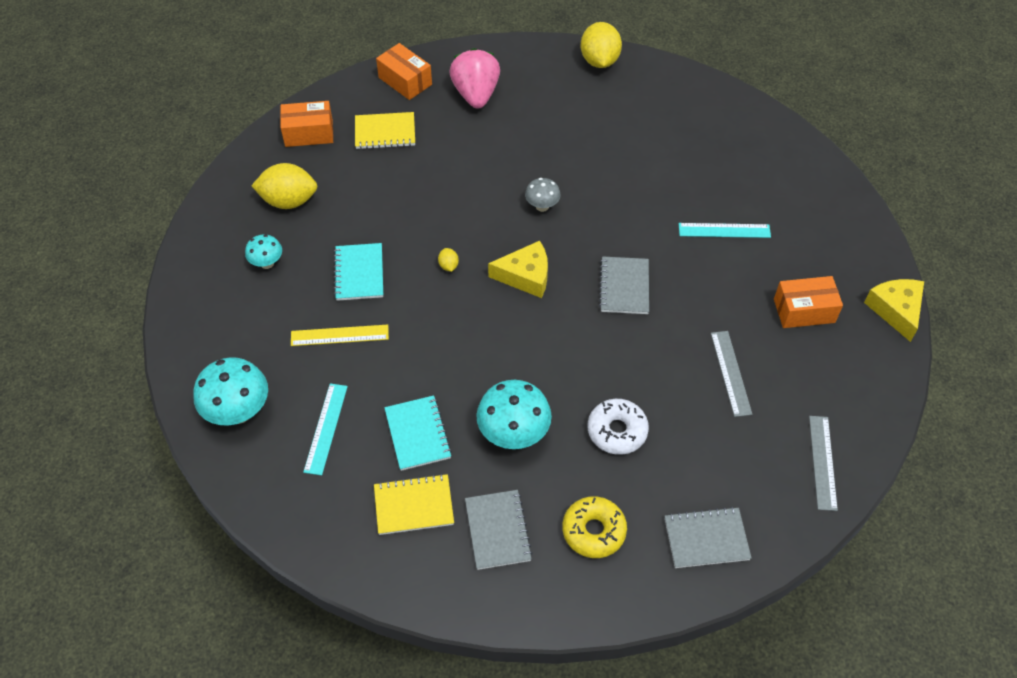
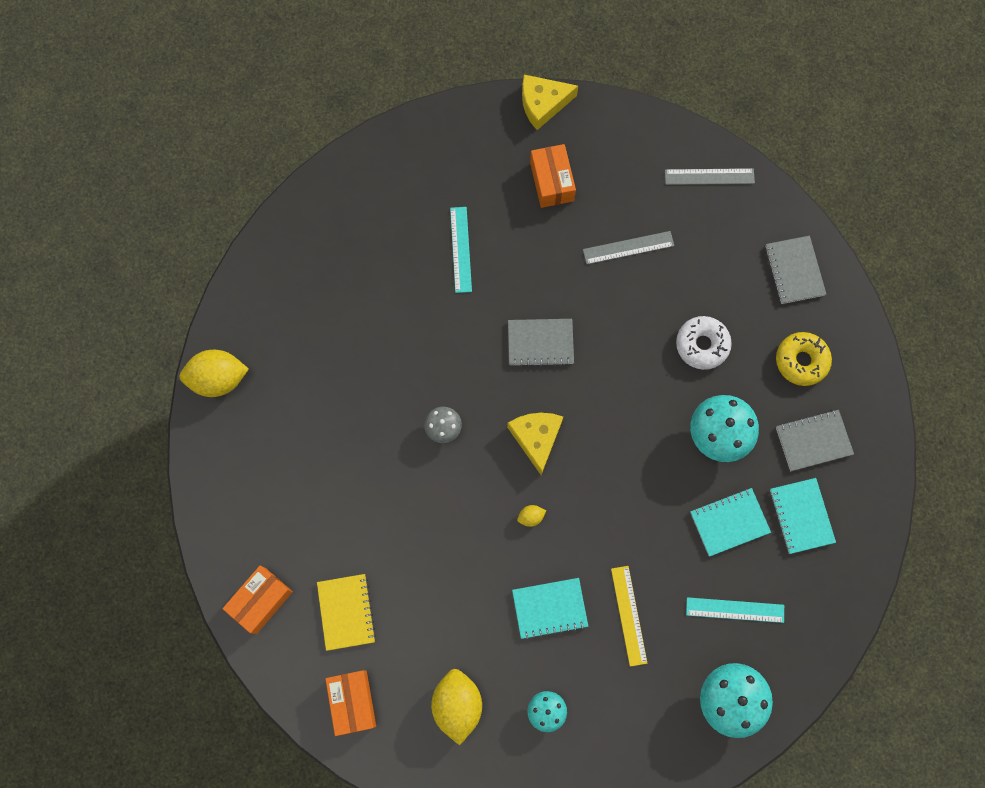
camera: 95 degrees left, 20 degrees up
yellow notebook [374,474,454,535] -> turquoise notebook [770,478,836,554]
pink strawberry [449,48,500,109] -> none

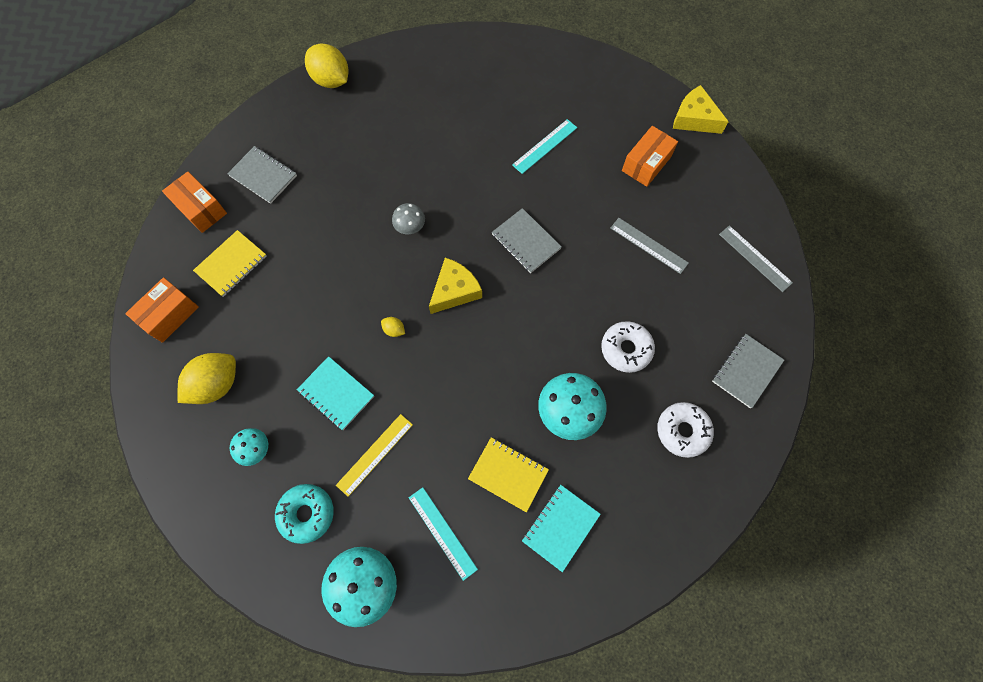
camera: 50 degrees right, 5 degrees down
orange box [222,566,293,634] -> orange box turned 45 degrees clockwise [162,171,227,233]
turquoise notebook [690,488,771,557] -> yellow notebook [468,437,549,512]
yellow donut [776,332,832,386] -> white donut [657,402,714,458]
grey notebook [776,410,854,471] -> grey notebook moved to [227,146,297,204]
none -> turquoise donut [275,484,334,544]

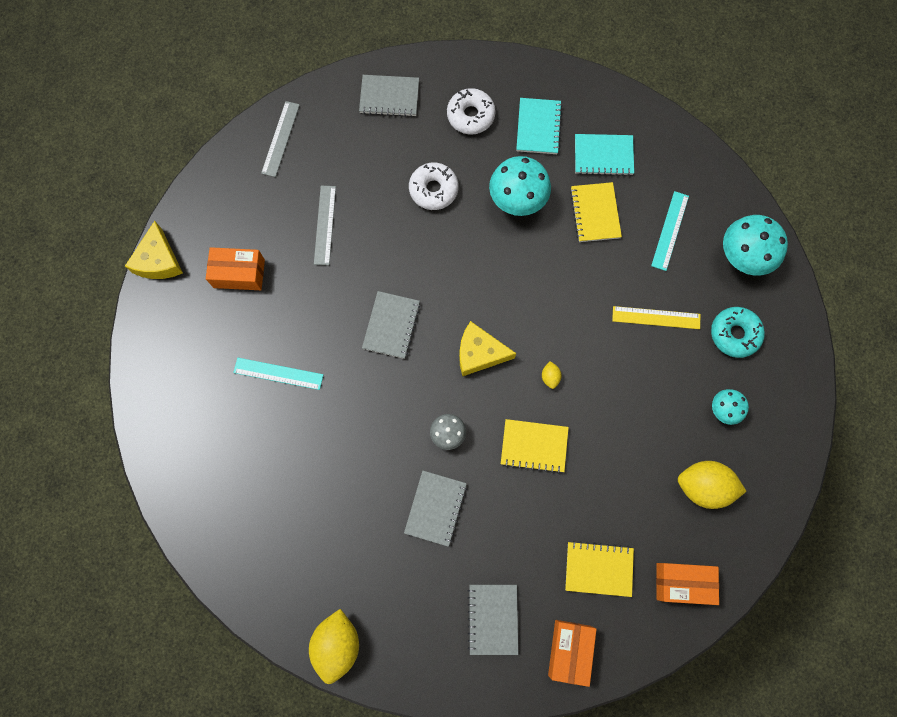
camera: 125 degrees left, 5 degrees up
turquoise notebook [297,356,374,430] -> turquoise notebook moved to [516,98,562,154]
none -> grey notebook [404,471,467,547]
none -> yellow notebook [501,419,569,474]

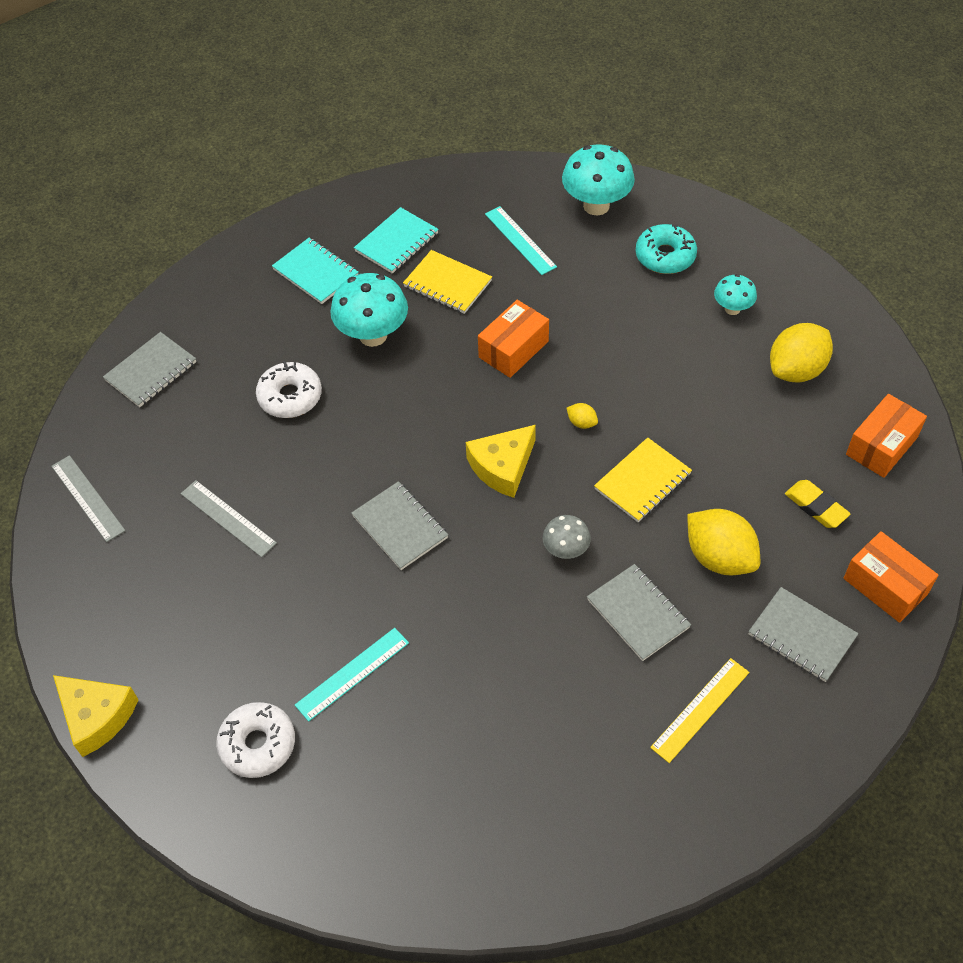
camera: 50 degrees left, 20 degrees down
orange box [206,247,265,290] -> orange box moved to [478,300,549,378]
yellow lemon [309,609,359,684] -> yellow lemon moved to [687,509,760,575]
white donut [447,88,496,134] -> white donut moved to [216,702,295,778]
yellow notebook [565,541,634,597] -> yellow eraser [785,480,851,528]
yellow ruler [612,306,700,329] -> yellow ruler moved to [650,658,749,763]

